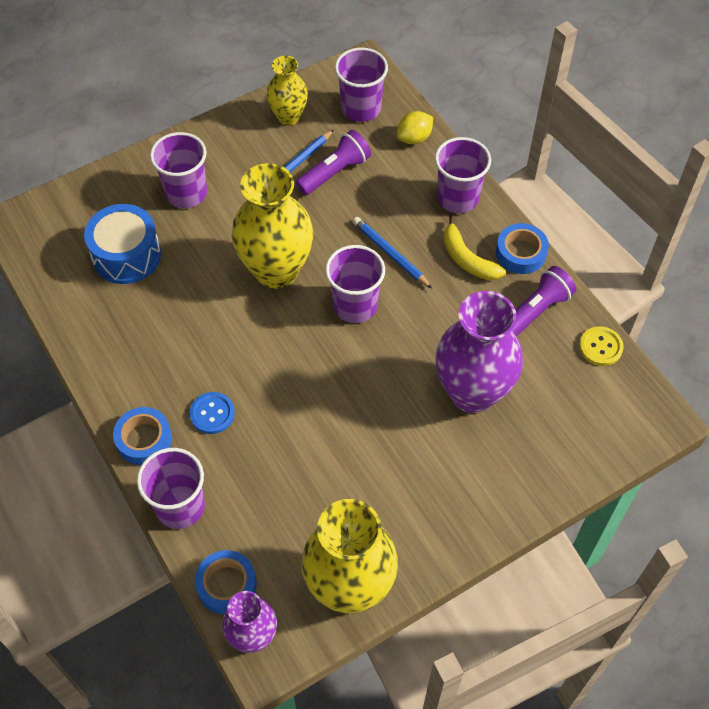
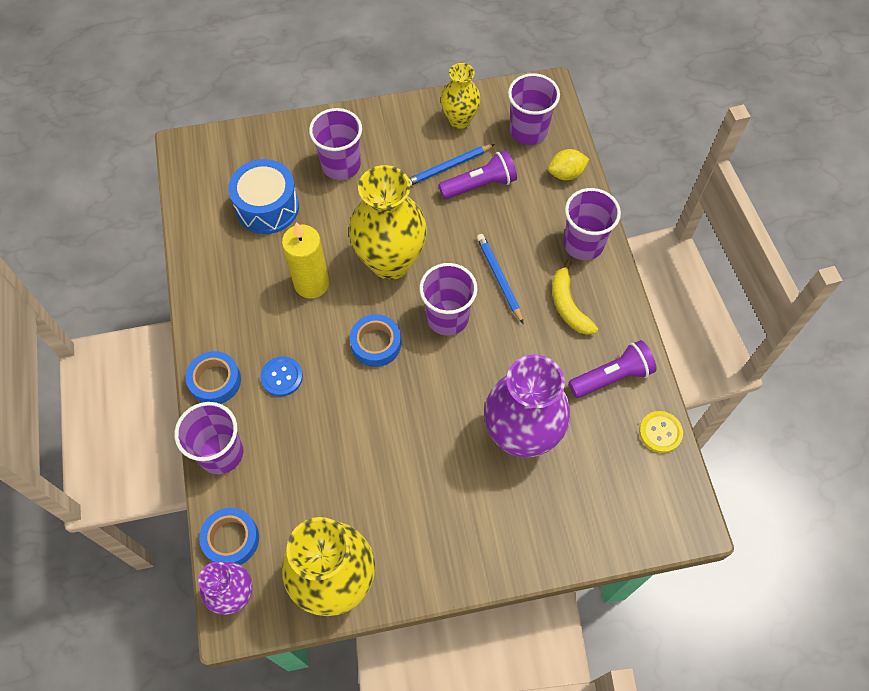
camera: 20 degrees right, 5 degrees up
blue tape [496,223,549,274] -> blue tape moved to [350,314,401,367]
none -> yellow candle [282,222,329,299]

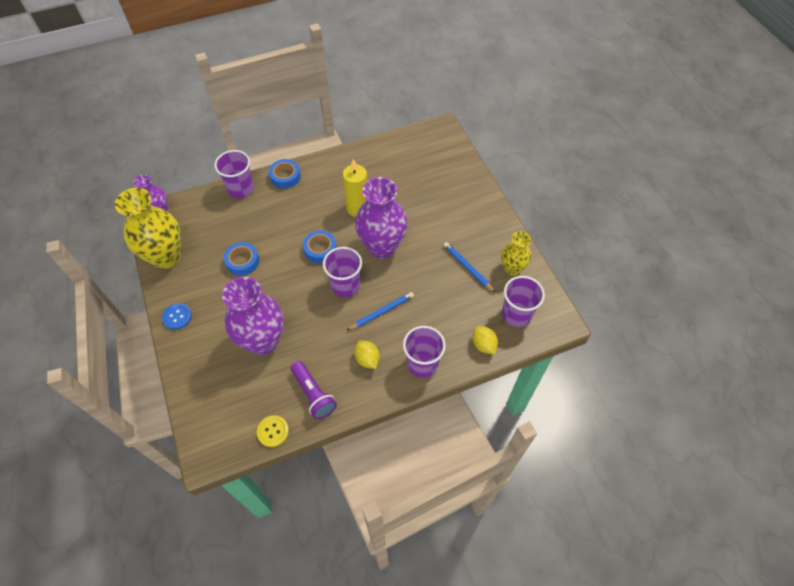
camera: 80 degrees right, 5 degrees down
blue tape [199,508,259,565] -> blue tape moved to [224,242,259,276]
blue drum [228,159,299,234] -> none
blue button [260,356,303,396] -> blue button moved to [162,303,192,330]
purple cup [309,108,362,180] -> none
yellow vase [349,165,427,280] -> purple vase [355,177,408,259]
purple flashlight [439,150,517,199] -> none
yellow banana [552,260,598,335] -> yellow lemon [355,340,380,369]

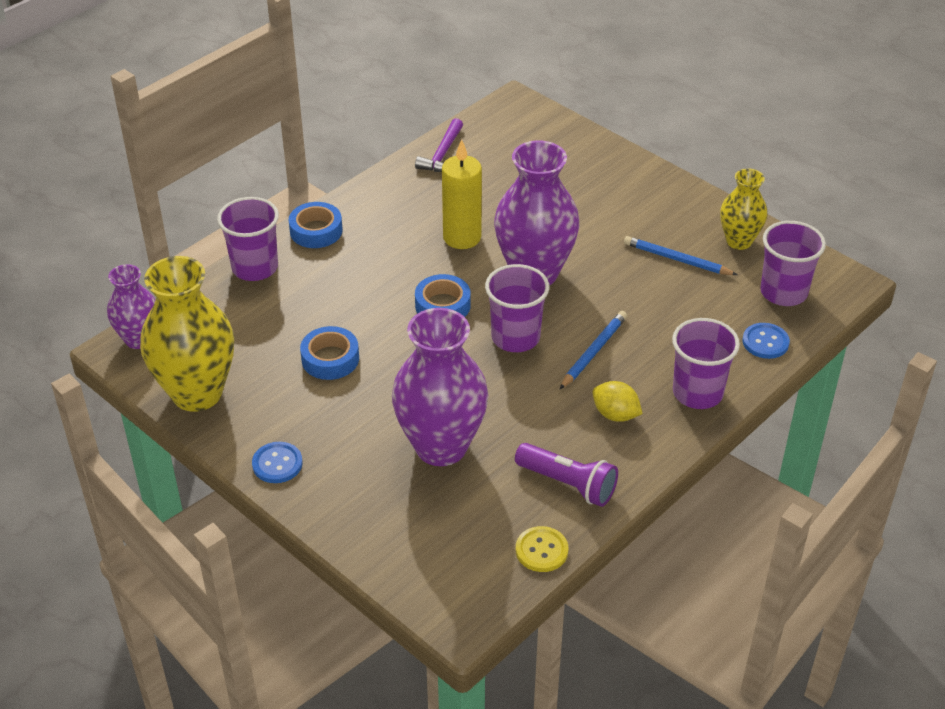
camera: 25 degrees left, 15 degrees down
yellow lemon [473,326,498,355] -> blue button [743,323,790,359]
none -> purple hammer [415,118,463,172]

